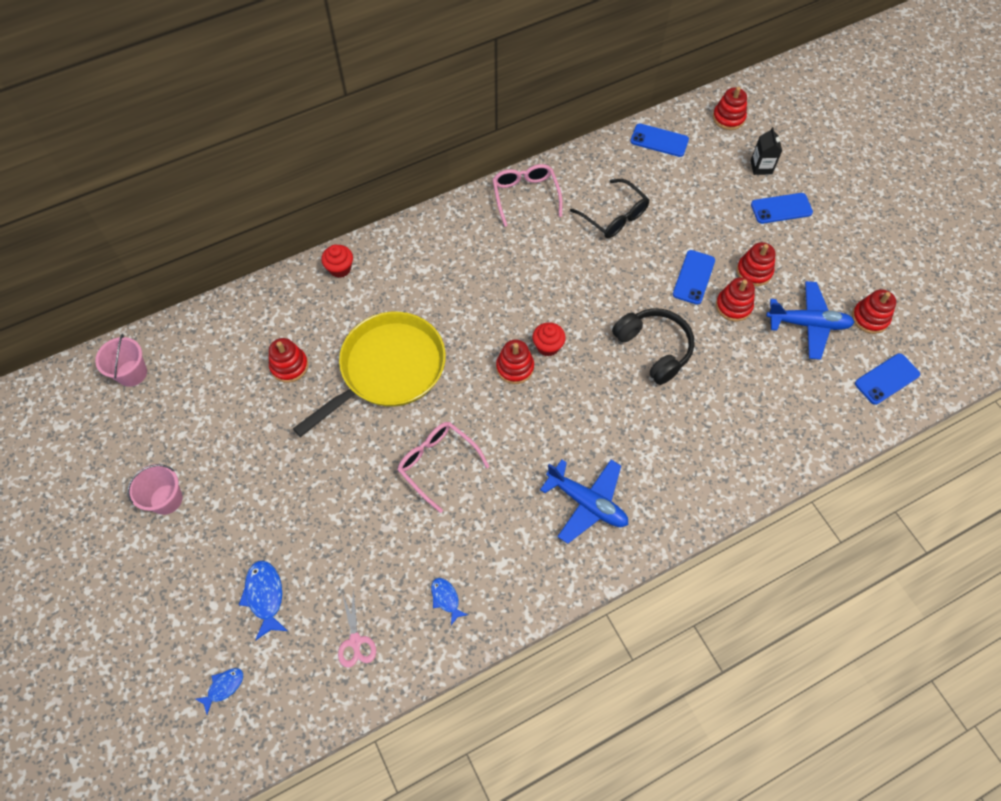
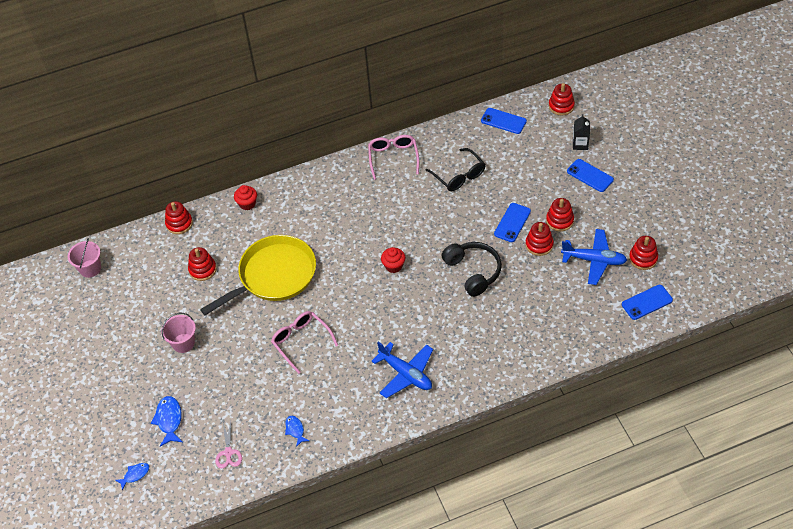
camera: 10 degrees right, 10 degrees down
pink bucket [127,464,182,515] -> pink bucket moved to [161,313,196,353]
red stacking toy [496,339,534,384] -> red stacking toy moved to [165,201,193,234]
blue phone [751,193,813,224] -> blue phone turned 45 degrees clockwise [567,159,614,192]

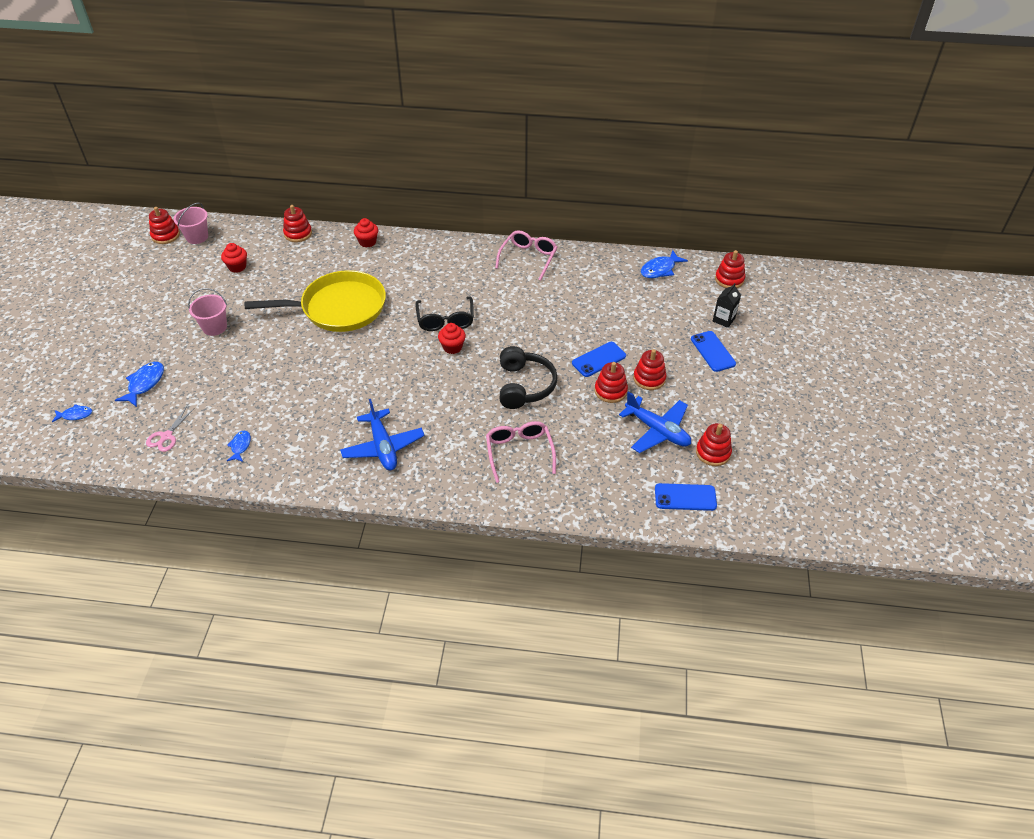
camera: 25 degrees right, 5 degrees down
red stacking toy [188,247,217,281] -> red stacking toy moved to [149,207,180,244]
pink glasses [271,311,338,374] -> pink glasses moved to [486,421,556,483]
black glasses [425,148,485,191] -> black glasses moved to [415,297,474,331]
blue phone [481,108,527,134] -> blue fish [641,250,688,278]
none -> red cupcake [221,243,247,272]

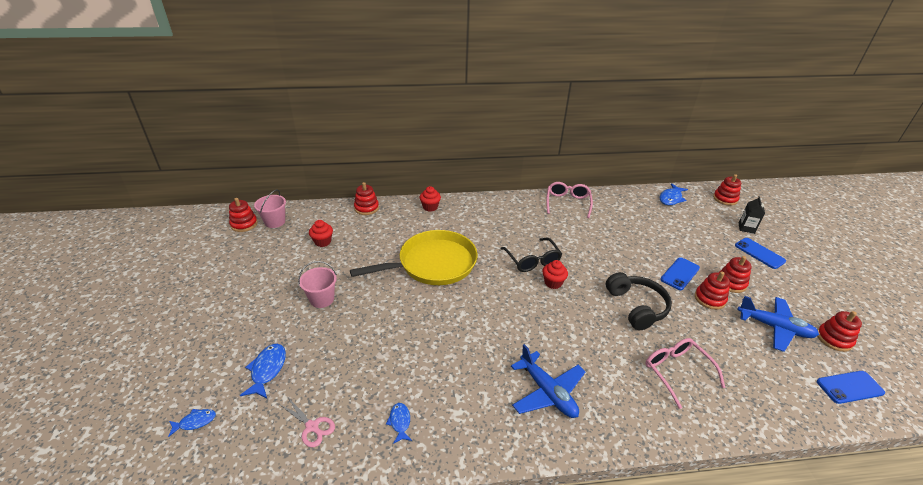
camera: 15 degrees left, 10 degrees down
pink scissors [146,407,195,452] -> pink scissors turned 60 degrees counterclockwise [279,398,335,447]

